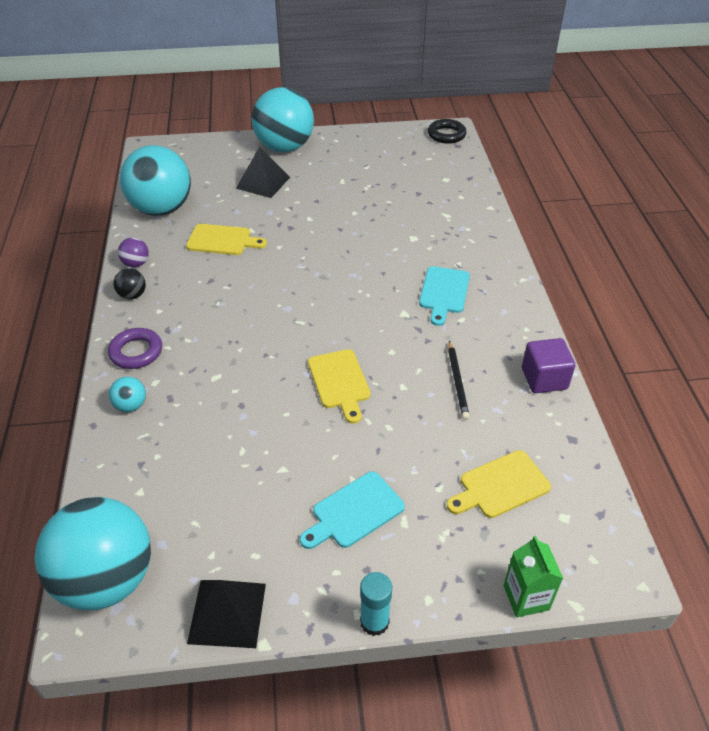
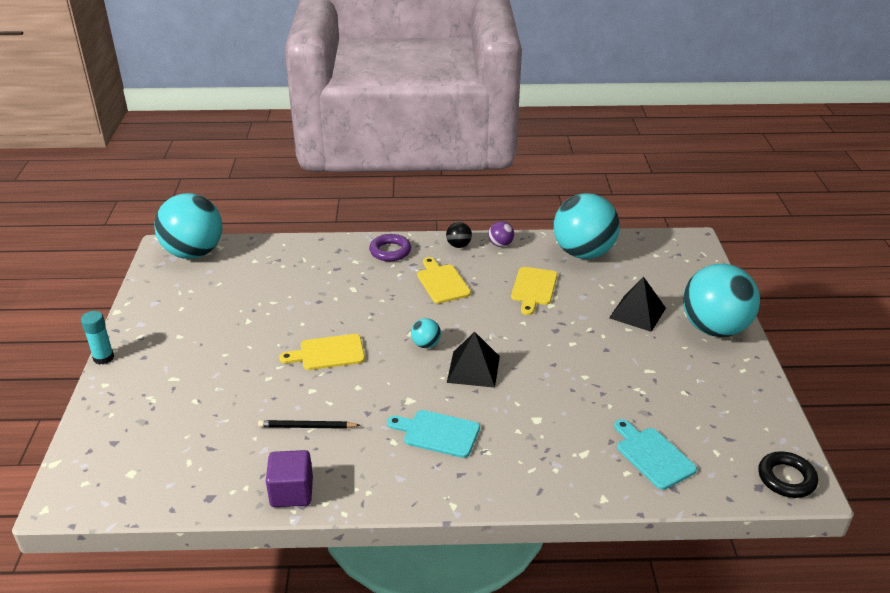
camera: 95 degrees right, 10 degrees down
turquoise ball [109,377,146,412] -> turquoise ball moved to [411,318,441,348]
black pyramid [187,580,266,648] -> black pyramid moved to [447,332,500,388]
turquoise cutting board [300,471,405,549] -> turquoise cutting board moved to [614,419,697,490]
yellow cutting board [447,450,551,518] -> yellow cutting board moved to [417,257,471,304]
green carton [504,536,563,618] -> none

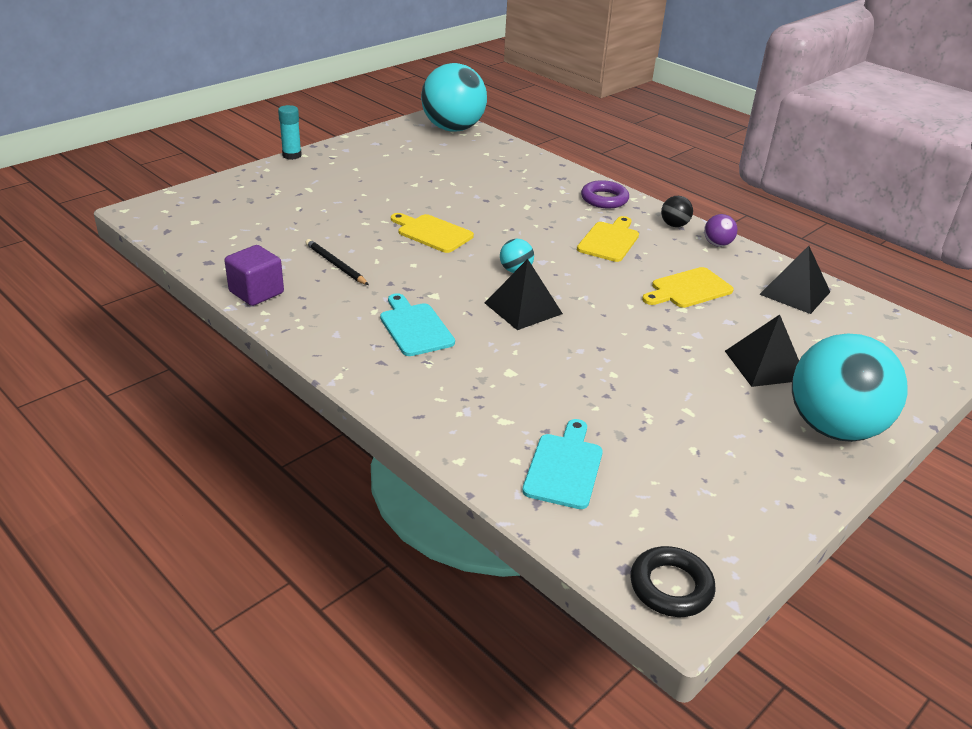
camera: 45 degrees right, 0 degrees up
turquoise ball [554,193,620,259] -> black pyramid [759,246,830,314]

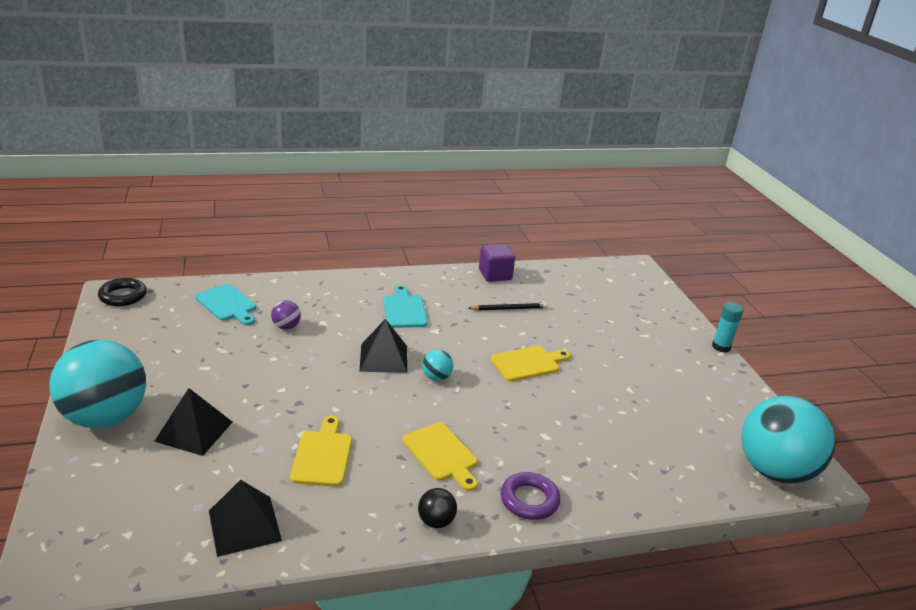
camera: 120 degrees right, 5 degrees down
turquoise cutting board [380,293,455,356] -> turquoise cutting board turned 105 degrees counterclockwise [384,285,427,328]
purple ball [704,214,738,247] -> purple ball moved to [271,300,301,329]

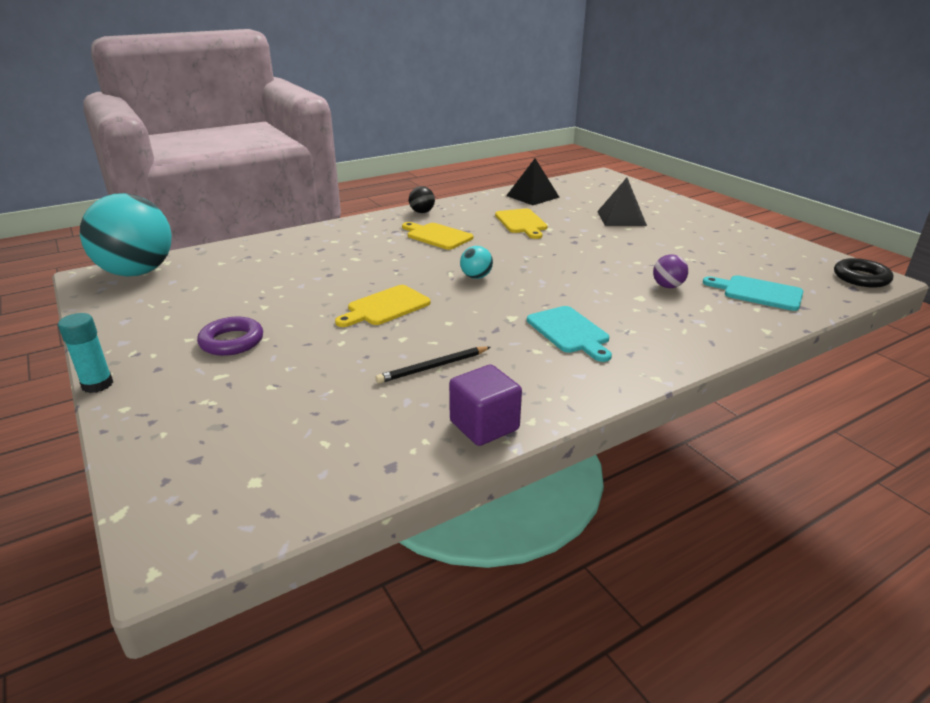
camera: 165 degrees right, 0 degrees up
turquoise ball [50,340,146,428] -> none
black pyramid [359,319,407,373] -> none
purple ring [501,472,560,520] -> purple ring moved to [197,317,263,356]

